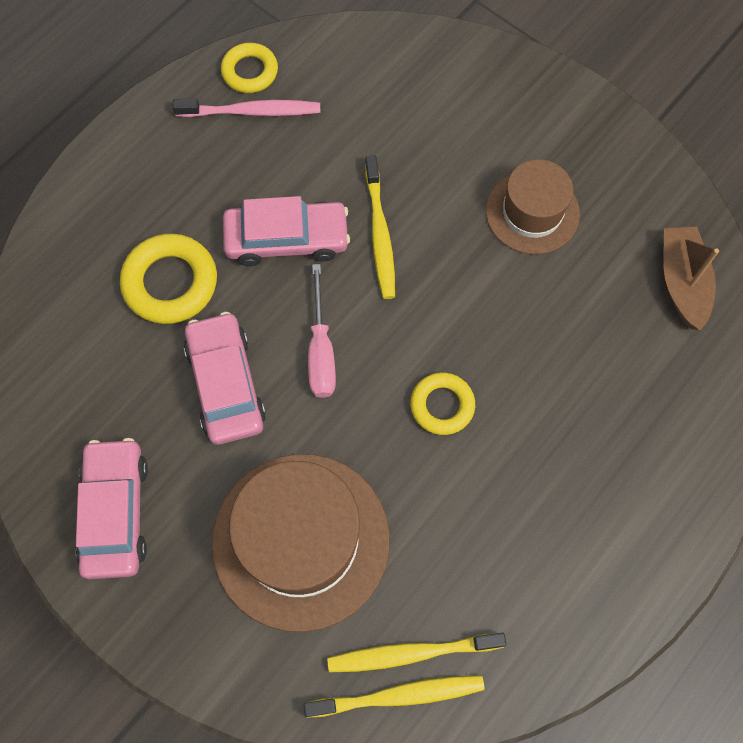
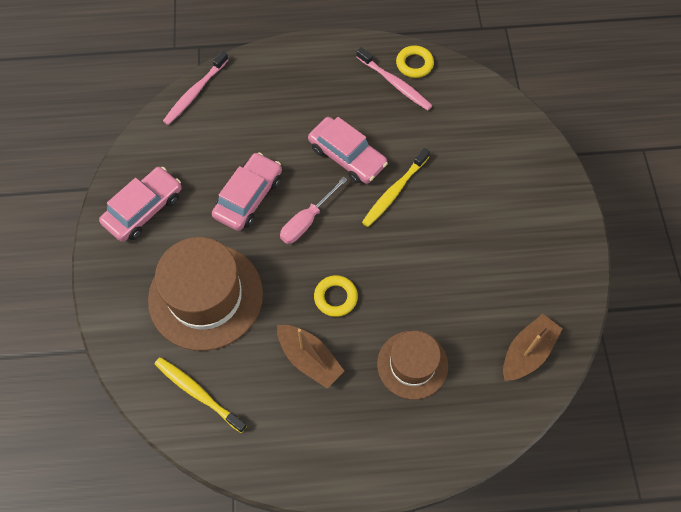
camera: 45 degrees right, 5 degrees down
yellow ring [120,234,217,324] -> none
yellow toothbrush [304,675,485,718] -> none
brown hat [486,159,580,254] -> brown hat moved to [377,331,448,400]
none -> pink toothbrush [163,51,229,125]
none -> brown boat [277,325,344,388]

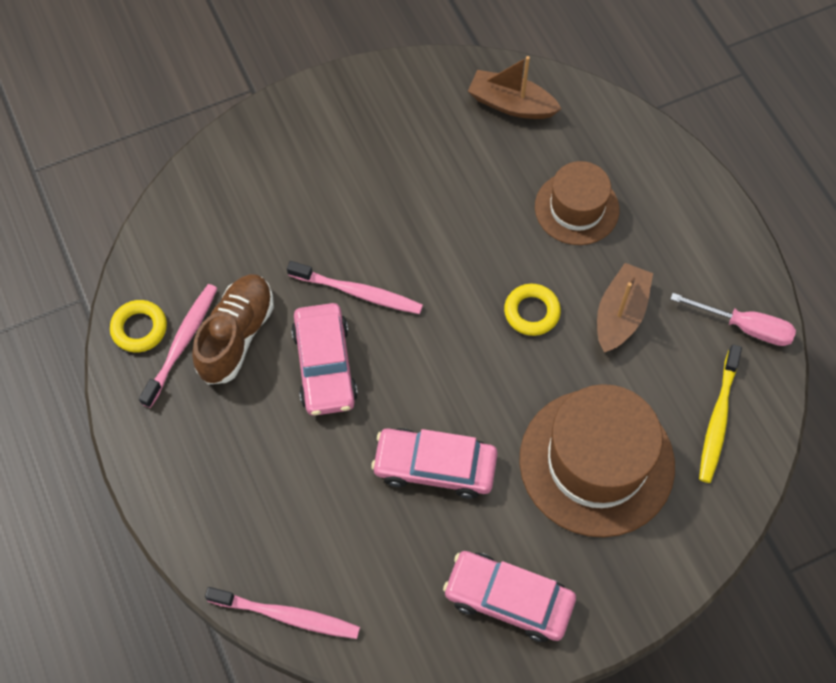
camera: 110 degrees left, 0 degrees up
pink screwdriver [280,177,348,244] -> pink screwdriver moved to [671,293,796,346]
pink car [308,117,388,184] -> pink car turned 150 degrees clockwise [291,303,358,416]
yellow toothbrush [362,148,430,227] -> pink toothbrush [287,261,423,314]
none -> brown shoe [192,274,274,385]

